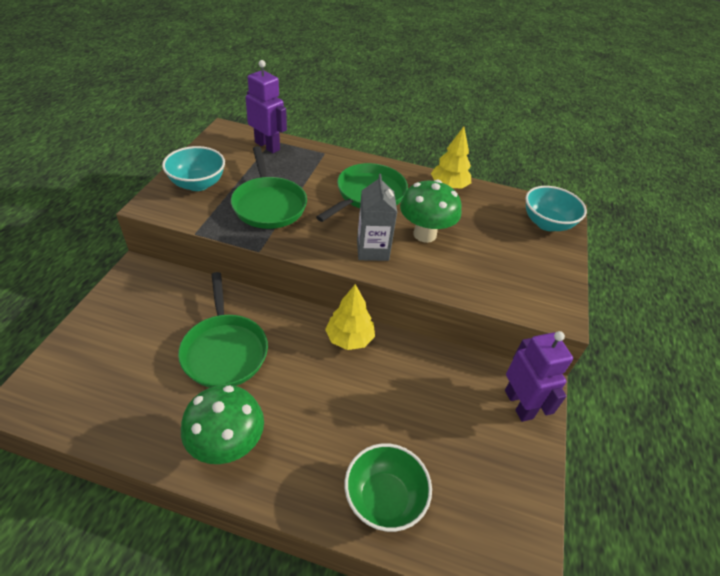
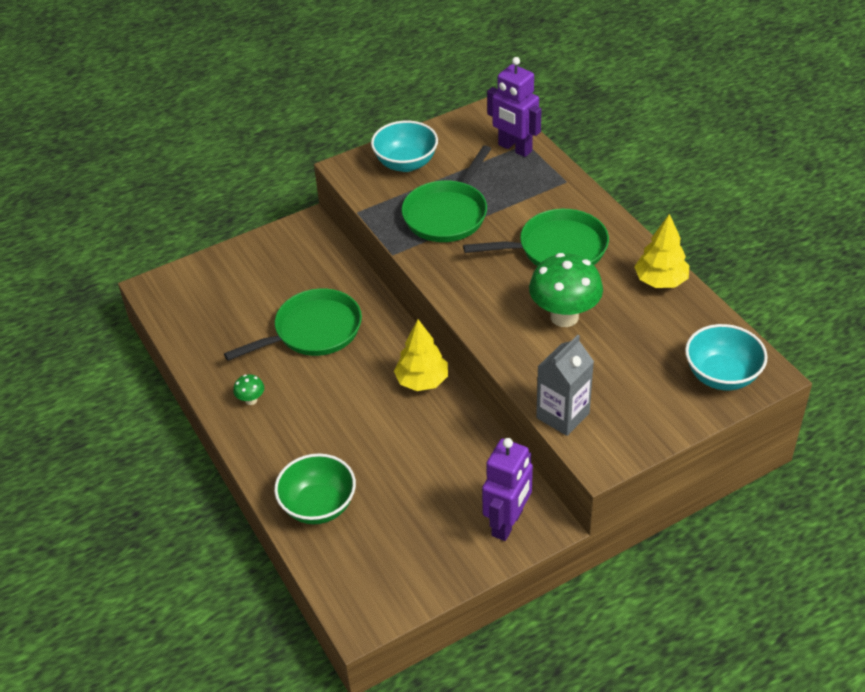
camera: 50 degrees right, 0 degrees up
green pan [178,272,268,388] -> green pan turned 150 degrees counterclockwise [224,288,362,361]
green mushroom [181,385,264,464] -> green mushroom [233,374,264,405], size x0.43
purple robot [245,60,287,153] -> purple robot turned 135 degrees clockwise [487,57,542,157]
grey carton [357,174,397,261] -> grey carton moved to [536,335,594,436]

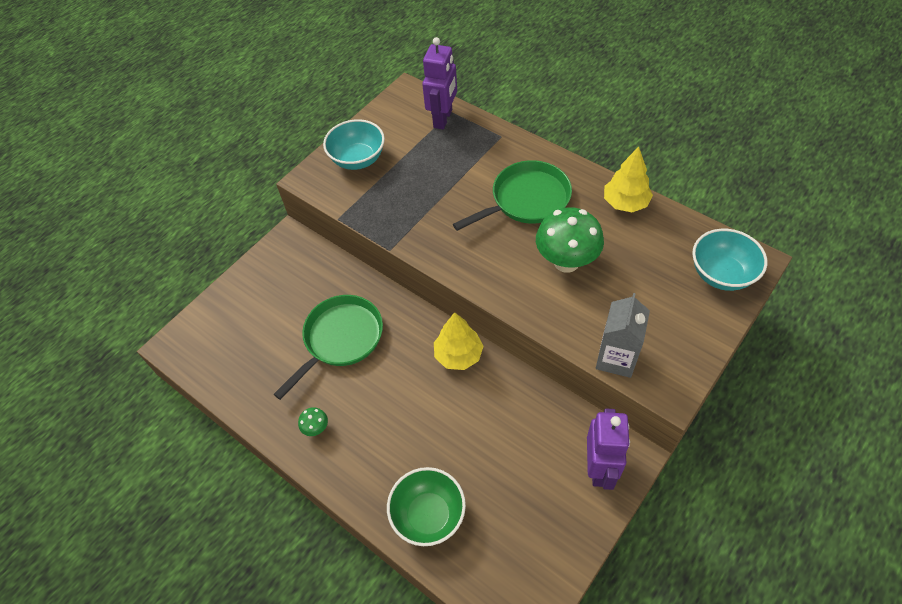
camera: 20 degrees left, 10 degrees up
green pan [402,145,491,242] -> none
purple robot [487,57,542,157] -> purple robot turned 90 degrees counterclockwise [422,37,457,129]

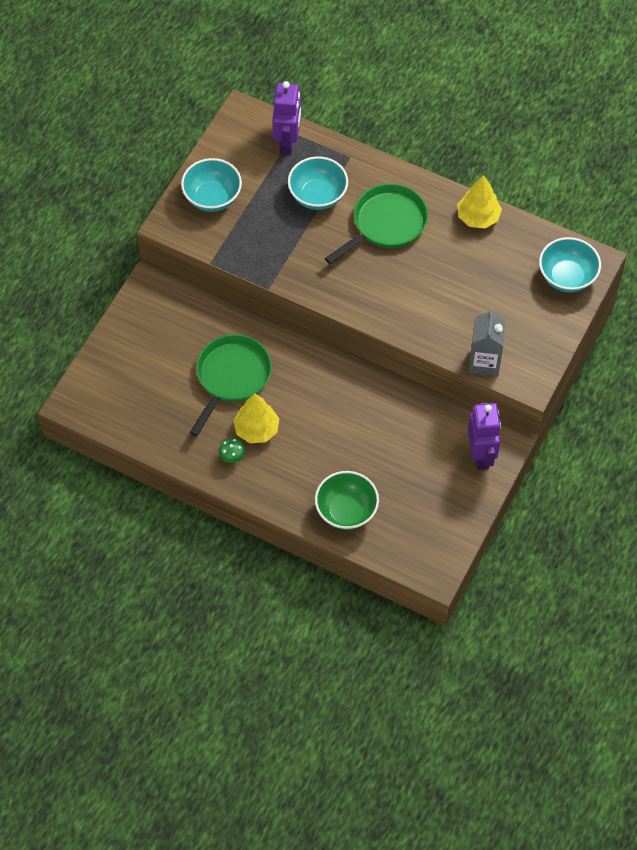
camera: 15 degrees left, 5 degrees up
yellow tree [434,312,483,370] -> yellow tree moved to [233,393,279,443]
green mushroom [536,207,604,273] -> none
none -> turquoise bowl [288,156,348,210]

